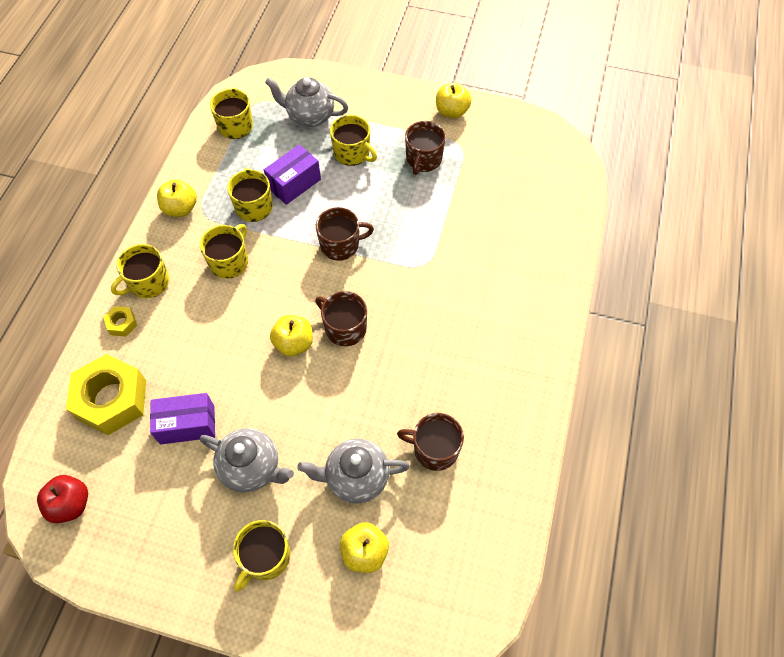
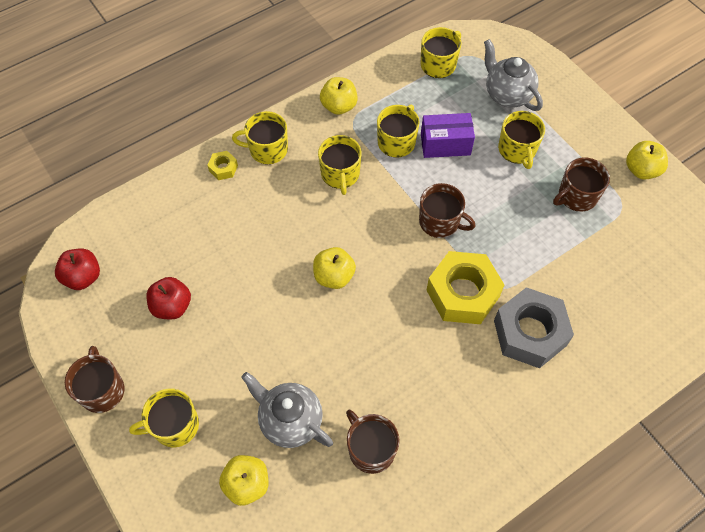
camera: 40 degrees right, 0 degrees up
yellow nut [66,354,146,435] -> yellow nut moved to [426,251,504,324]
purple box [150,393,215,444] -> none
yellow mug [200,224,248,279] -> yellow mug turned 105 degrees clockwise [318,135,362,195]
grey teapot [200,428,294,493] -> none
brown mug [315,291,367,346] -> brown mug moved to [65,346,125,413]
none -> red apple [146,277,191,319]
none -> grey nut [494,287,574,368]

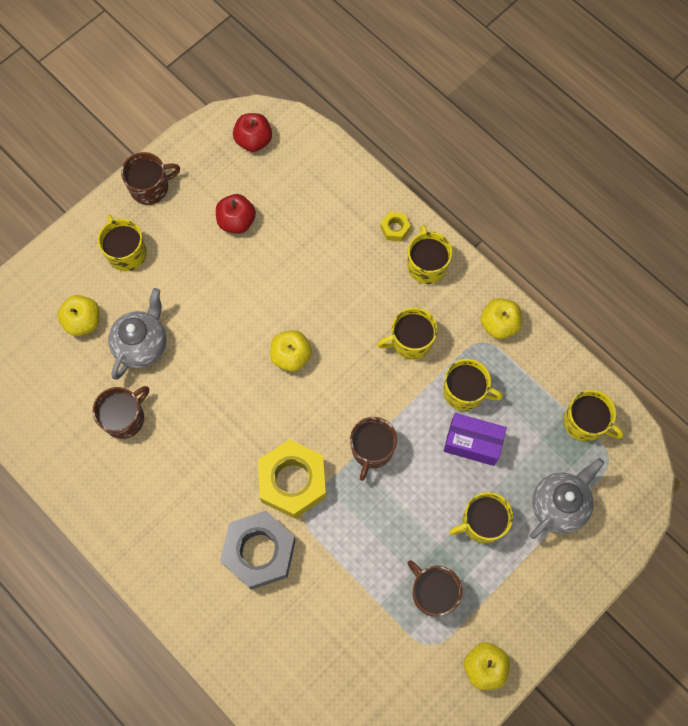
camera: 80 degrees right, 10 degrees up
purple box [421,113,475,158] -> purple box turned 60 degrees counterclockwise [444,413,507,466]

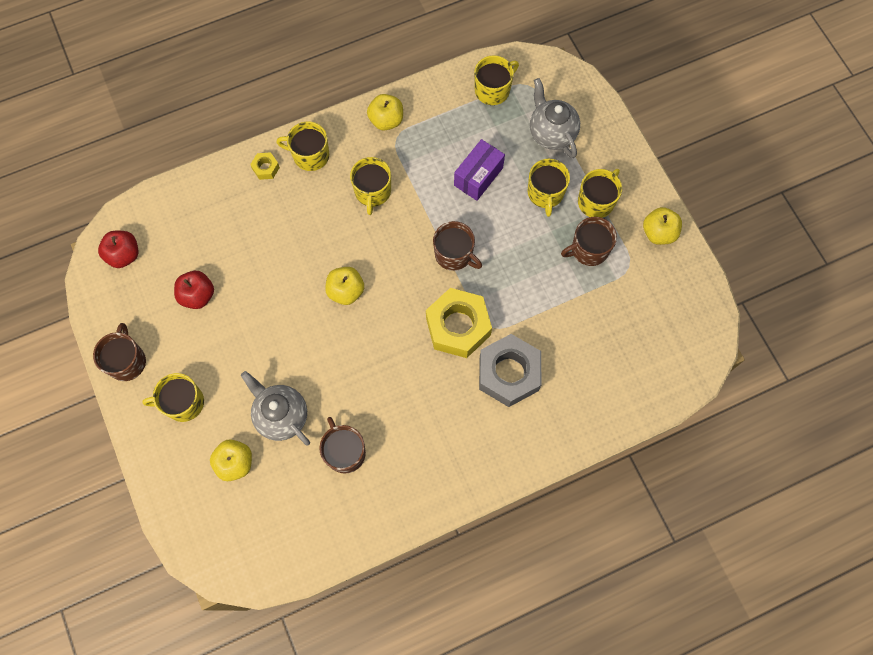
camera: 70 degrees left, 0 degrees up
yellow mug [443,359,503,411] -> yellow mug moved to [578,169,622,218]

